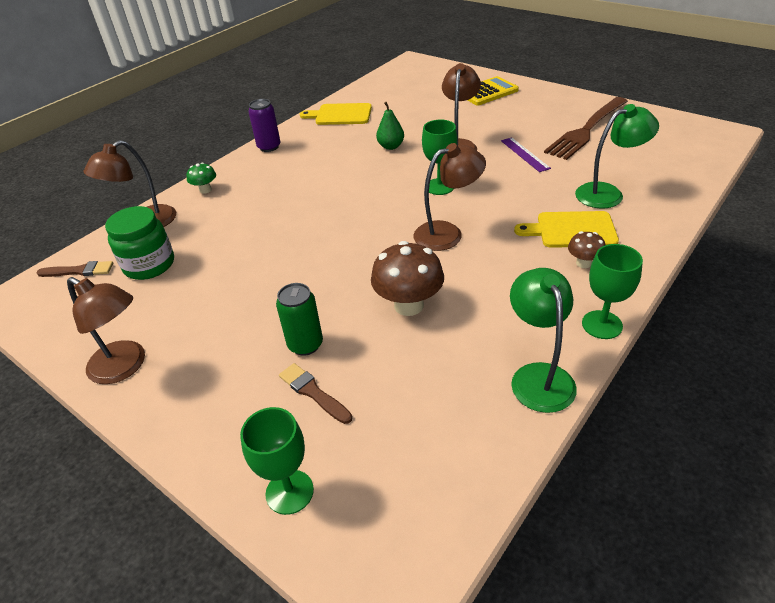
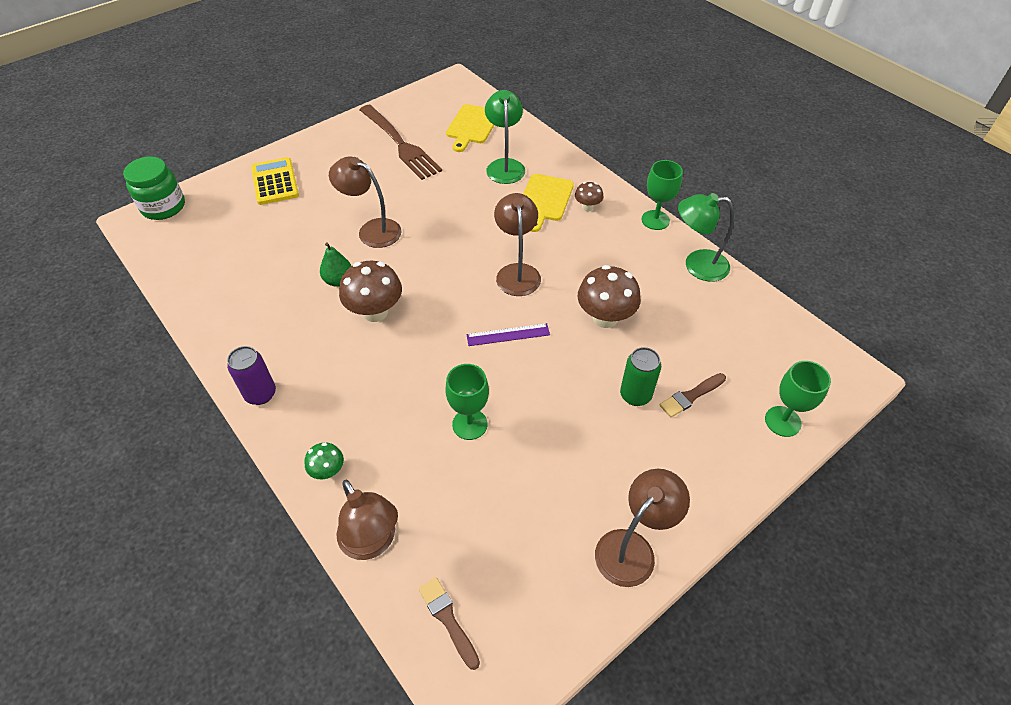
camera: 80 degrees left, 10 degrees up
brown brush [36,261,113,277] -> brown brush turned 45 degrees counterclockwise [418,577,480,670]
green jar [105,206,174,280] -> green jar moved to [123,157,185,220]
yellow cutting board [300,103,372,125] -> yellow cutting board moved to [446,104,494,152]
green goblet [422,119,457,195] -> green goblet moved to [445,364,489,440]
purple ruler [501,137,551,172] -> purple ruler moved to [466,323,550,346]
none -> brown mushroom [339,260,402,322]

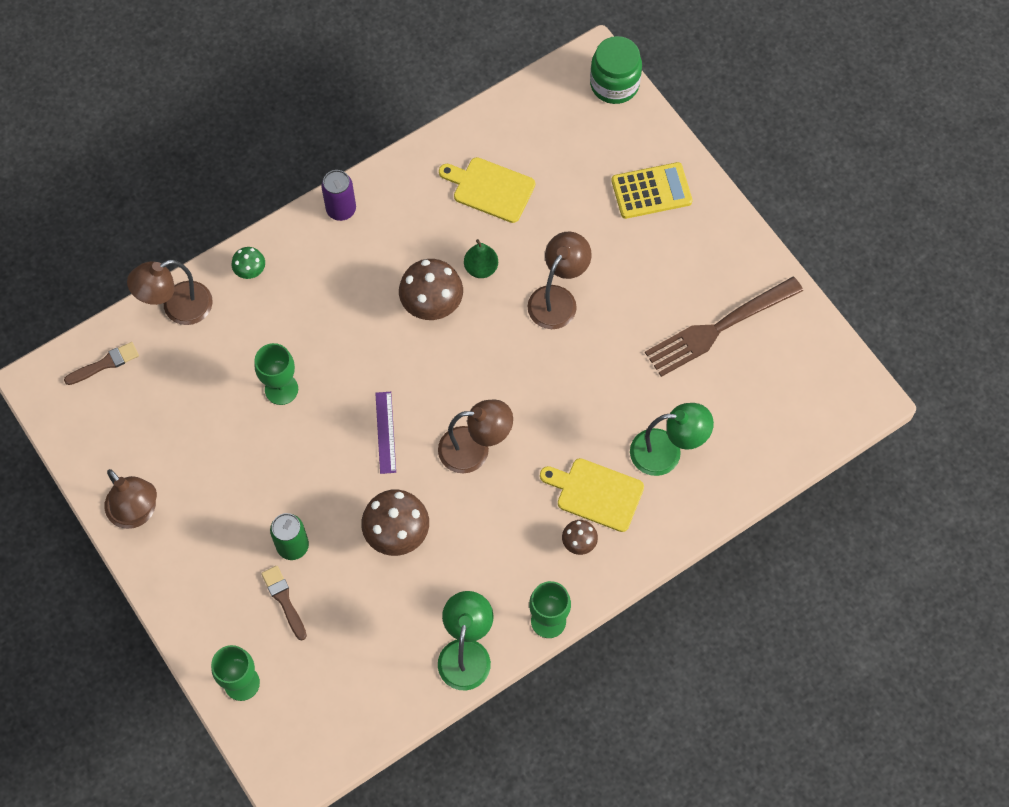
camera: 95 degrees right, 15 degrees up
yellow cutting board [446,104,494,152] -> yellow cutting board moved to [439,157,535,223]

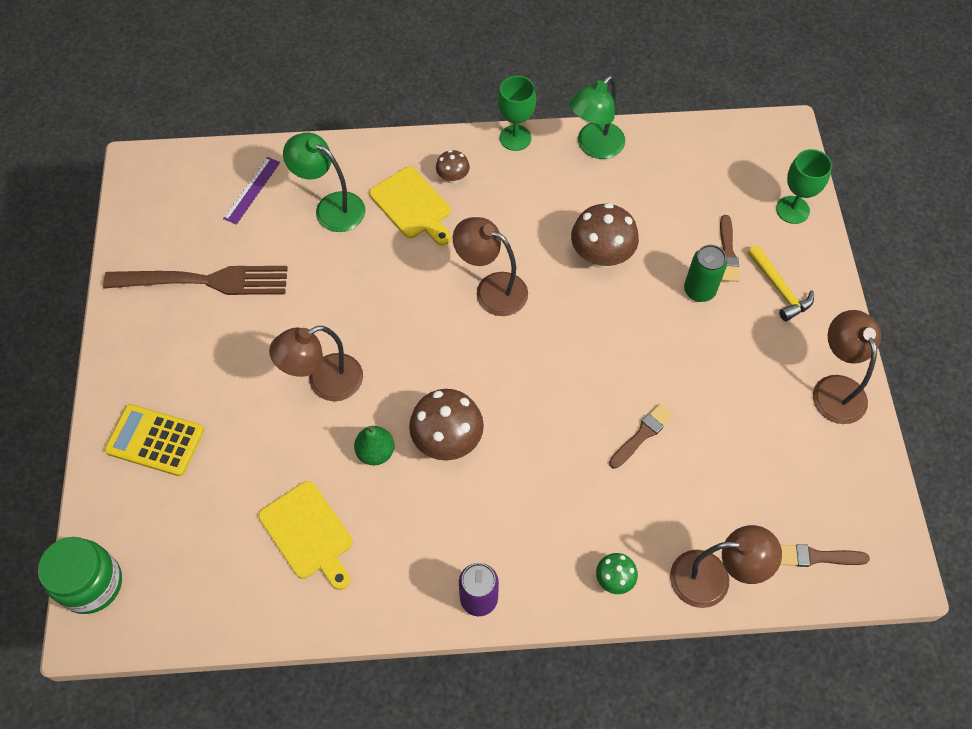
camera: 150 degrees left, 5 degrees down
green goblet [254,343,298,405] -> brown brush [609,403,674,469]
purple ruler [375,392,396,474] -> purple ruler moved to [223,157,280,225]
none -> yellow hammer [748,245,814,321]

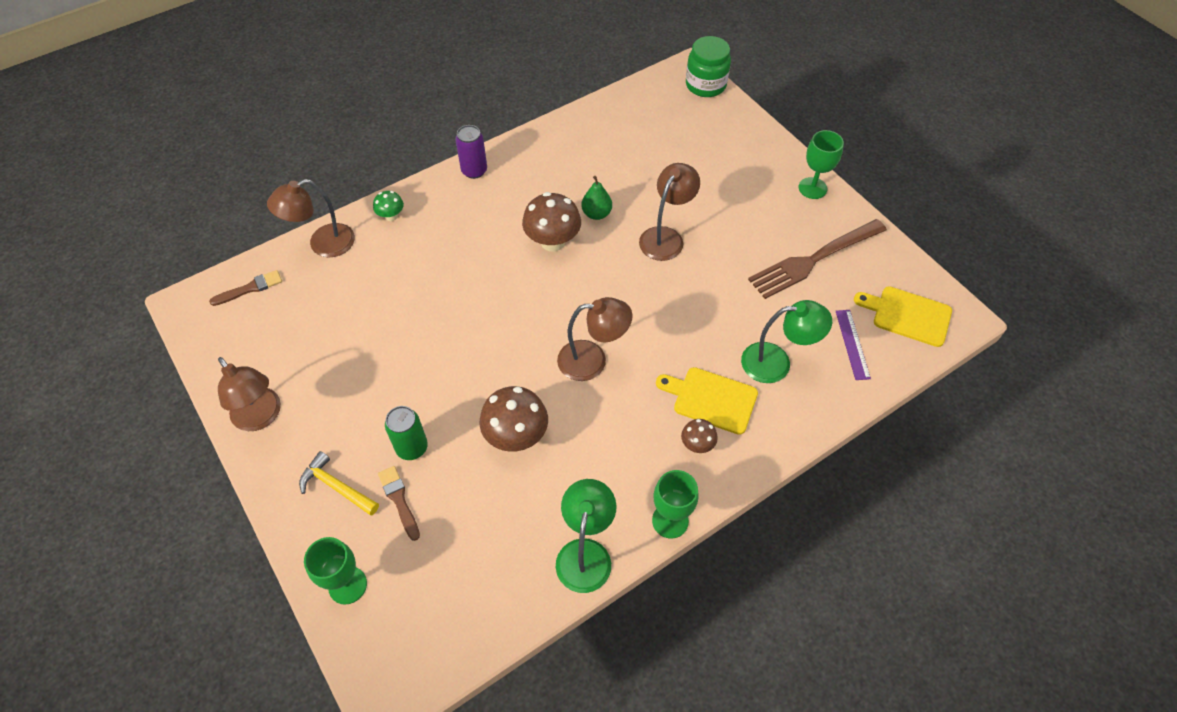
camera: 150 degrees right, 5 degrees down
yellow calculator [104,404,204,476] -> none
yellow cutting board [258,481,353,590] -> yellow cutting board moved to [854,286,952,347]
brown brush [609,403,674,469] -> none
none -> green goblet [799,130,844,199]

